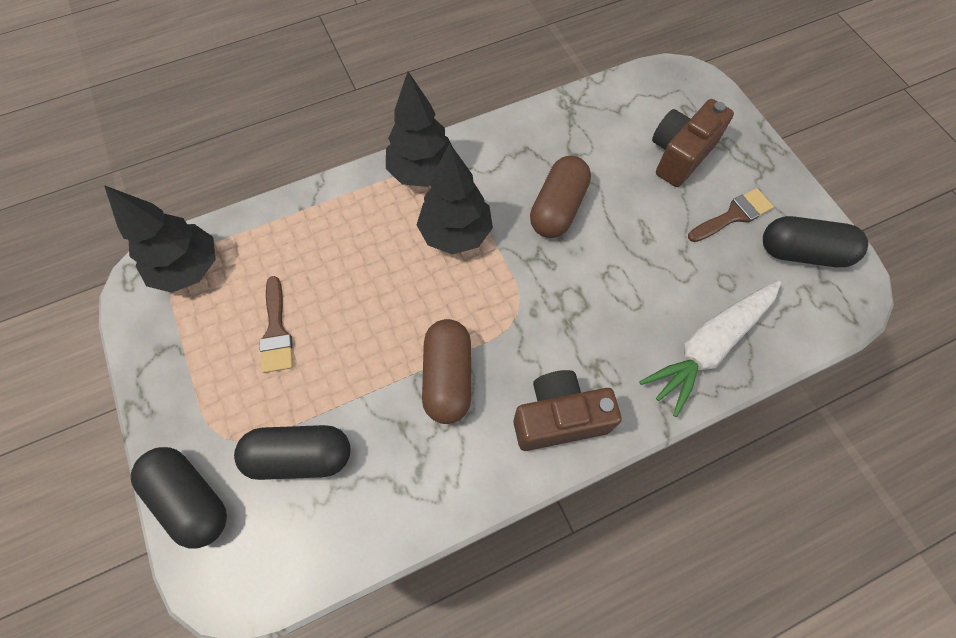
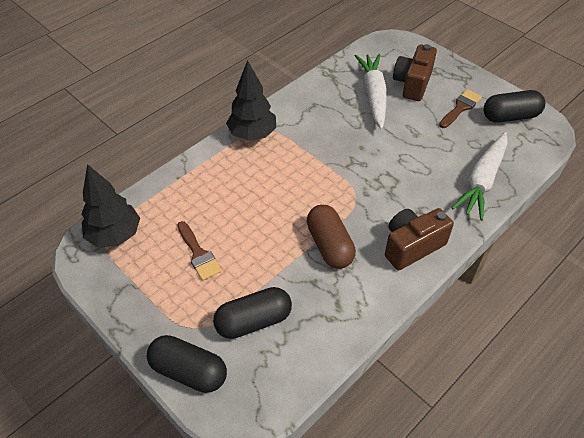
camera: 20 degrees left, 15 degrees down
black tree [417,143,493,255] -> none
brown capsule [530,156,591,238] -> none
none -> white carrot [355,54,387,129]

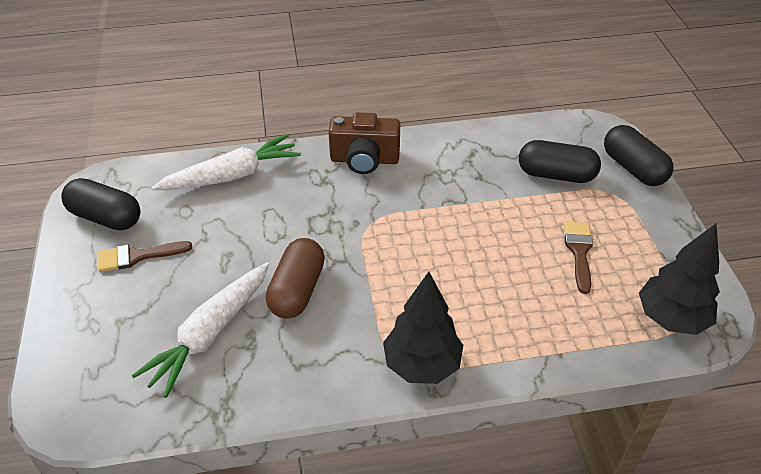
camera: 145 degrees left, 5 degrees down
brown capsule [307,205,356,269] -> brown capsule moved to [266,238,325,319]
brown camera [393,44,437,101] -> none

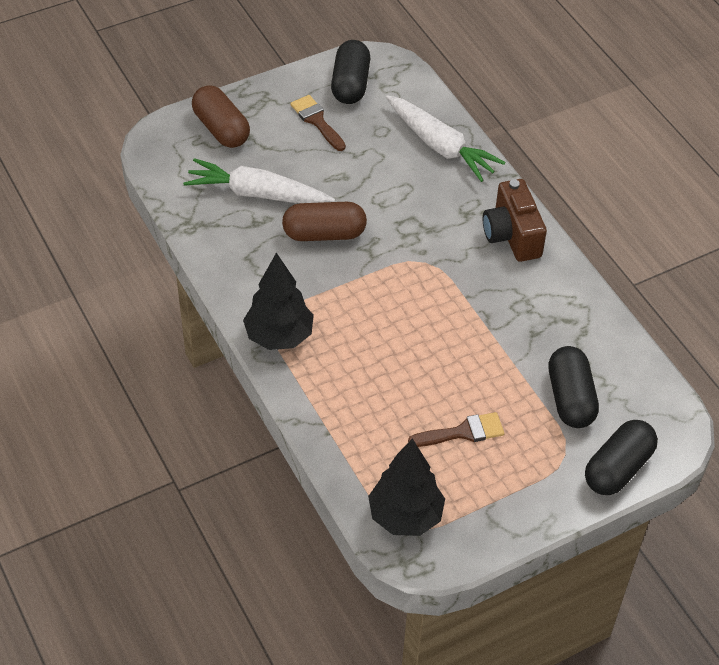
camera: 70 degrees right, 5 degrees up
none -> brown capsule [192,85,250,148]

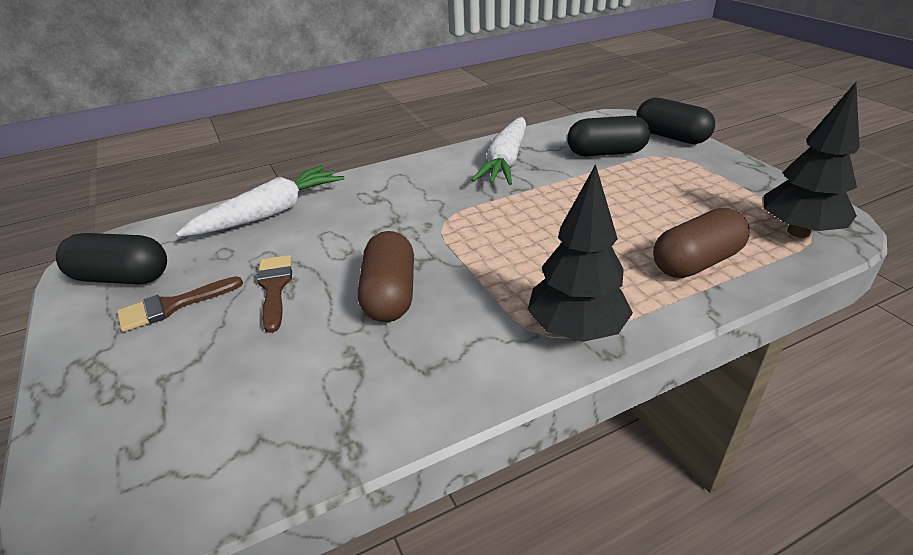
camera: 85 degrees left, 15 degrees down
white carrot [183,158,335,203] -> white carrot moved to [471,117,526,185]
brown capsule [192,85,250,148] -> brown capsule moved to [653,208,750,278]
brown brush [408,412,504,447] -> brown brush moved to [257,255,292,333]
brown camera [483,179,547,262] -> none

